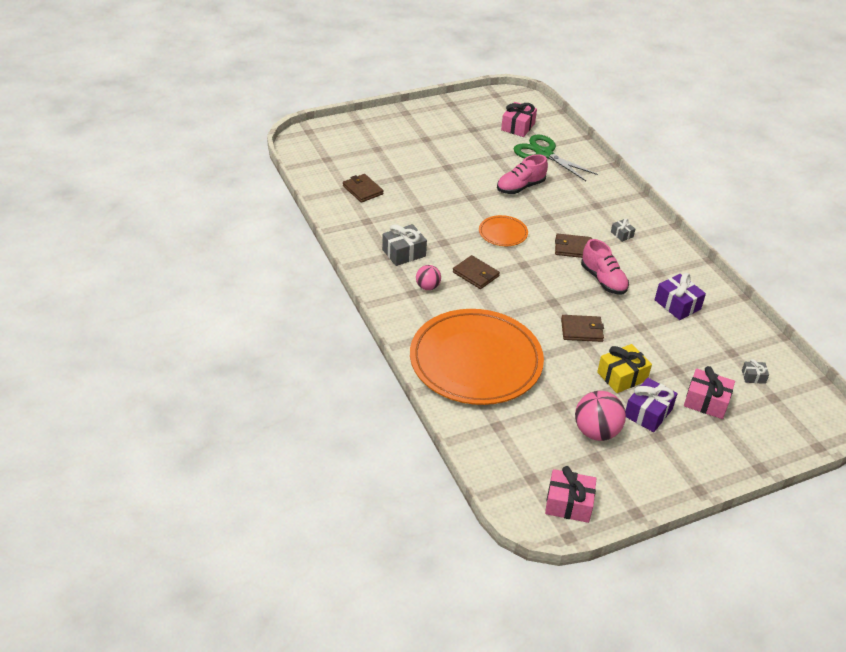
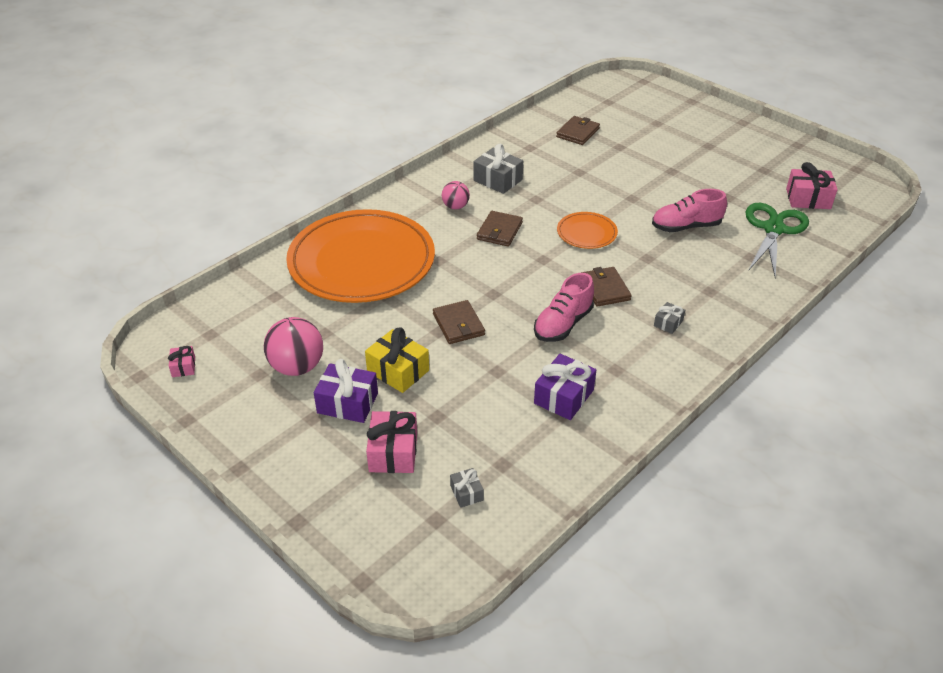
camera: 70 degrees right, 0 degrees up
pink shoe [497,154,548,194] -> pink shoe turned 45 degrees counterclockwise [652,189,727,232]
pink gift [545,466,597,523] -> pink gift [168,346,195,377], size x0.54

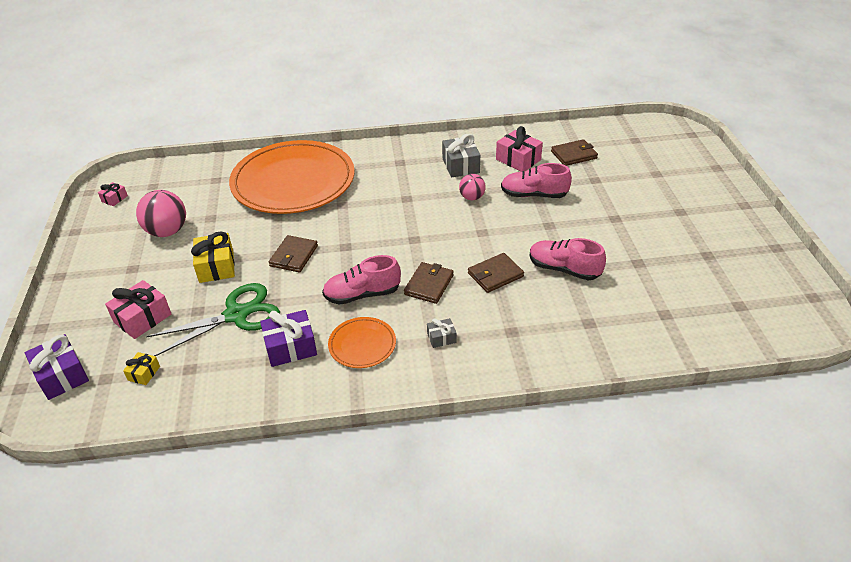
camera: 40 degrees right, 0 degrees up
purple gift [314,359,378,423] -> purple gift moved to [25,334,89,400]
pink ball [442,181,470,209] -> pink ball moved to [459,174,486,200]
grey gift [450,468,484,508] -> yellow gift [123,352,160,385]
brown wallet [477,211,523,247] -> brown wallet moved to [468,253,524,293]
orange plate [557,212,618,249] -> orange plate moved to [328,317,396,368]
green scissors [746,203,809,278] -> green scissors moved to [146,283,280,356]
pink gift [786,162,838,209] -> pink gift moved to [496,126,543,172]
none -> pink shoe [501,163,572,198]

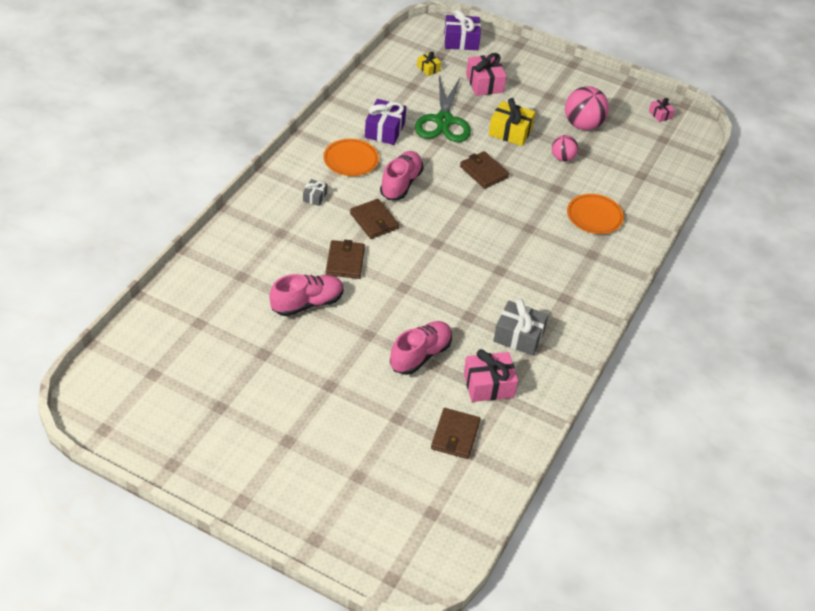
camera: 120 degrees right, 5 degrees up
orange plate [229,140,355,214] -> orange plate [567,194,624,234], size x0.43
pink ball [459,174,486,200] -> pink ball moved to [552,135,578,162]

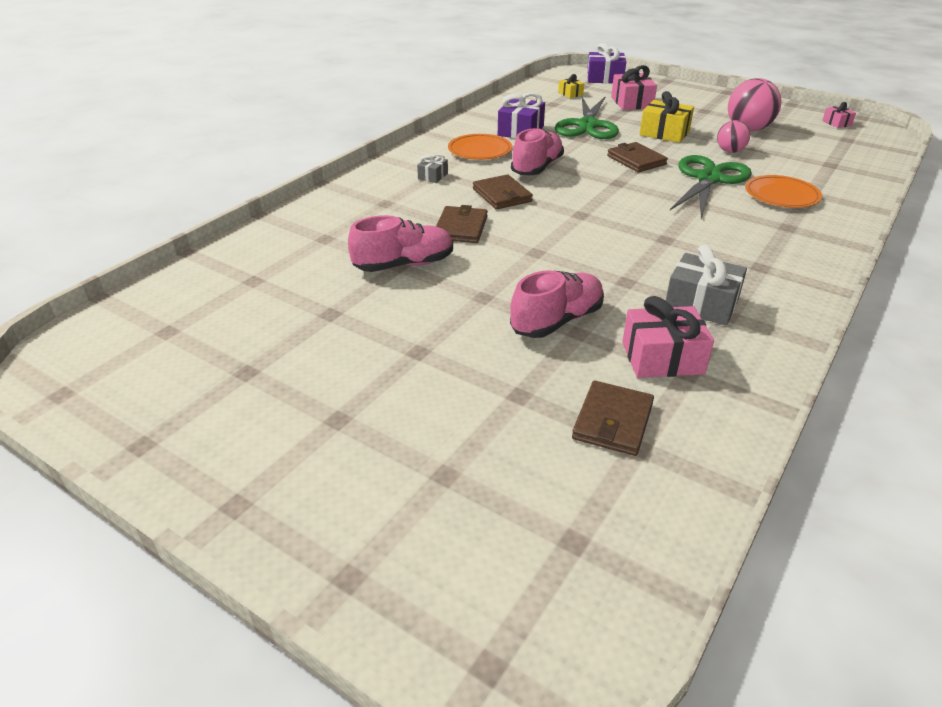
camera: 10 degrees right, 10 degrees down
none -> green scissors [670,155,752,219]

